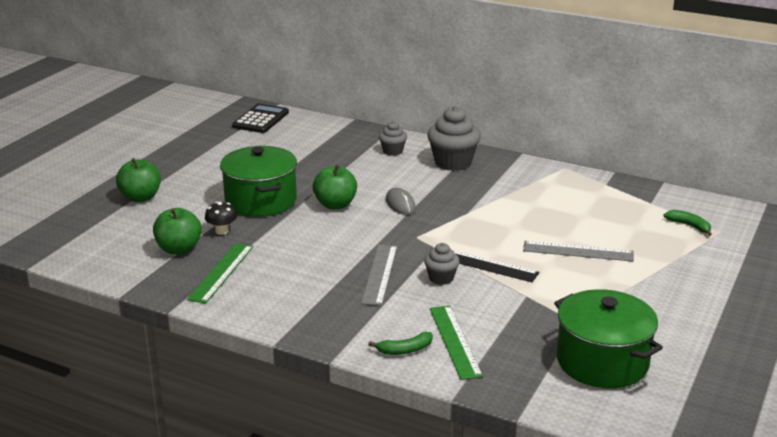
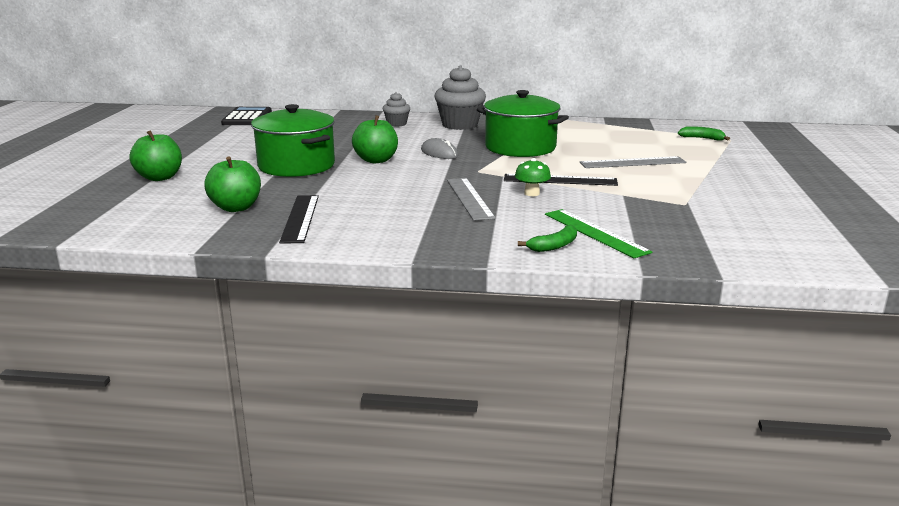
camera: 20 degrees left, 5 degrees down
green ruler [187,243,253,304] -> black ruler [279,195,319,244]
black mushroom [205,202,237,235] -> none
grey cupcake [424,243,460,285] -> green mushroom [515,158,551,196]
green pot [554,289,663,388] -> green pot moved to [477,90,569,157]

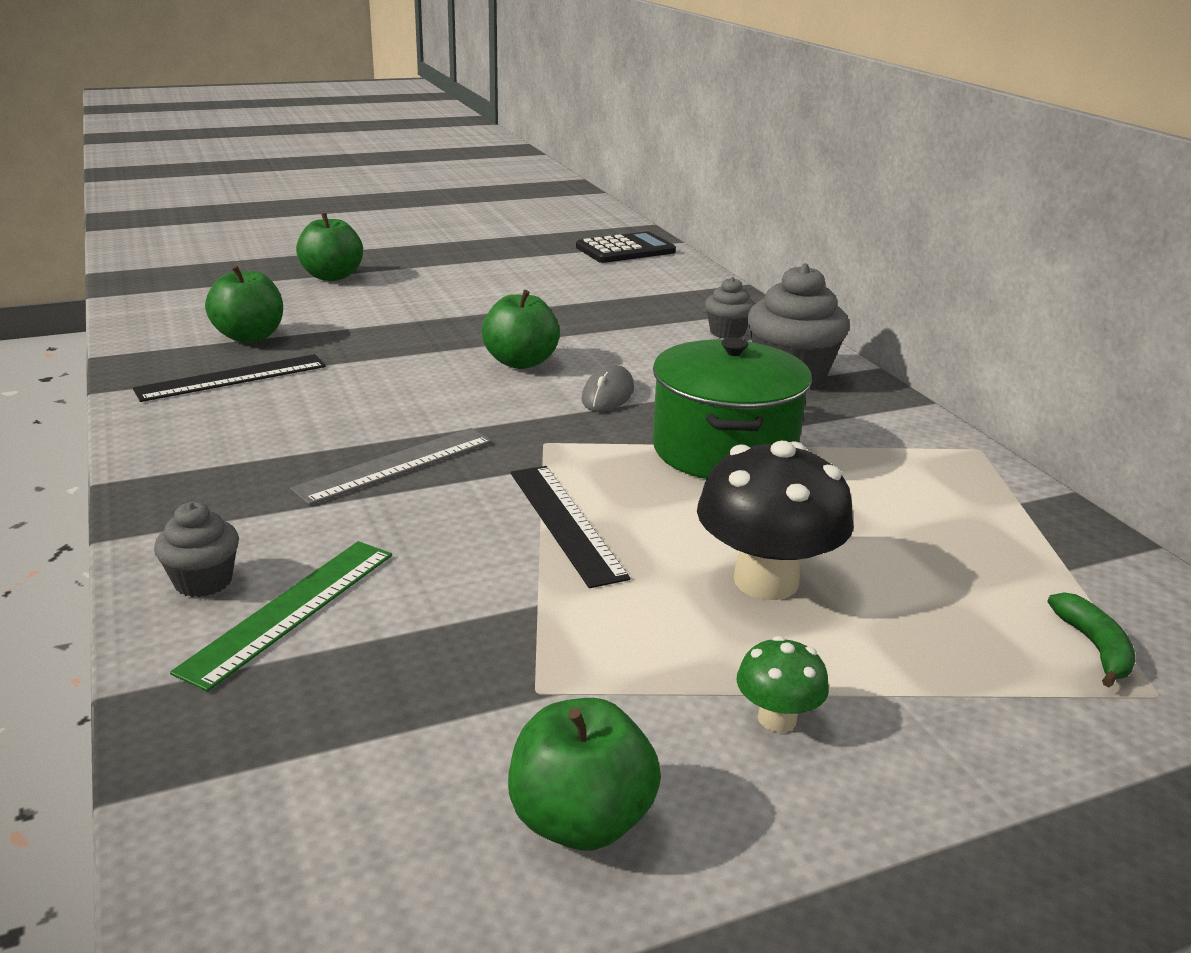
camera: 60 degrees right, 5 degrees up
green pot [251,104,335,177] -> none
green mushroom [515,158,551,196] -> green mushroom moved to [736,636,829,732]
green banana [518,225,577,252] -> grey cupcake [154,502,239,597]
grey ruler [580,156,686,168] -> black mushroom [697,441,854,600]
none -> green apple [508,698,661,850]

